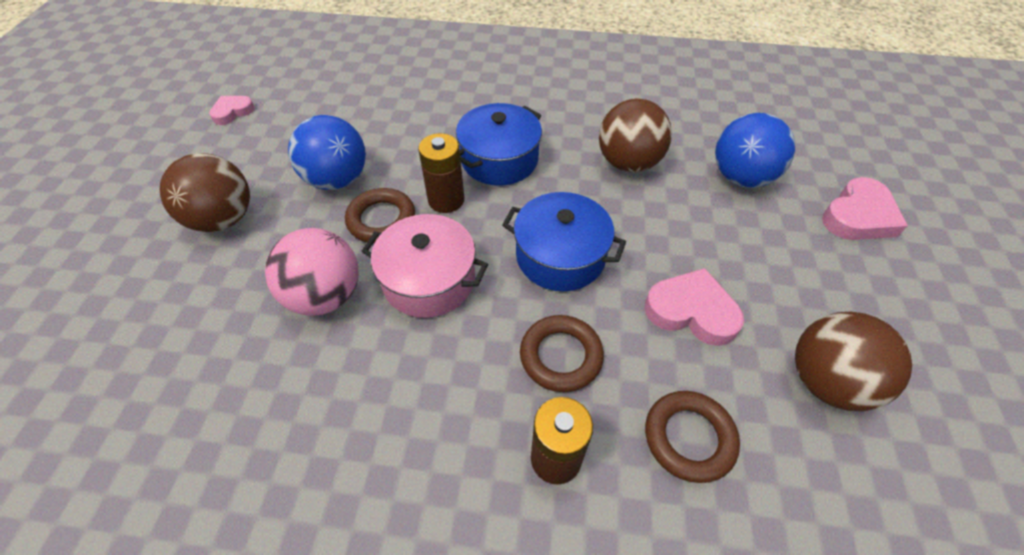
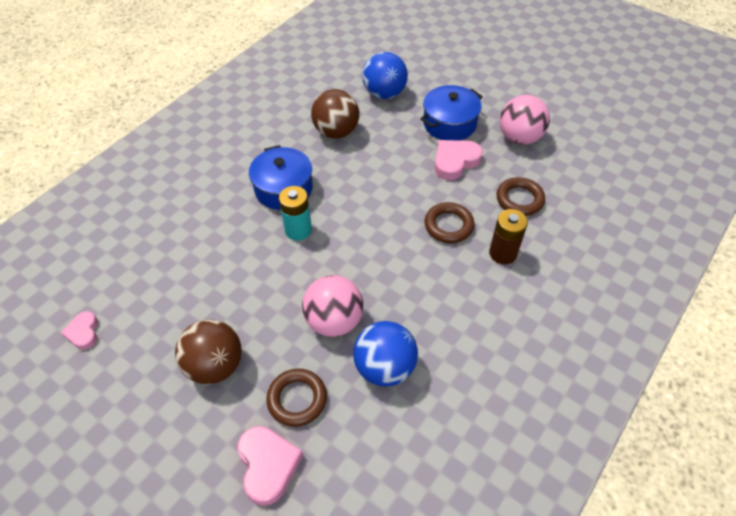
camera: 60 degrees left, 0 degrees up
blue ball [288,115,366,190] -> blue ball moved to [353,321,418,386]
brown ring [345,188,415,243] -> brown ring moved to [266,369,327,427]
pink pot [361,214,488,318] -> none
brown battery [418,133,464,213] -> turquoise battery [279,186,312,241]
blue pot [502,192,626,291] -> blue pot moved to [420,85,483,140]
brown ball [795,312,912,411] -> pink ball [500,95,550,145]
pink heart [822,177,908,240] -> pink heart moved to [237,426,303,506]

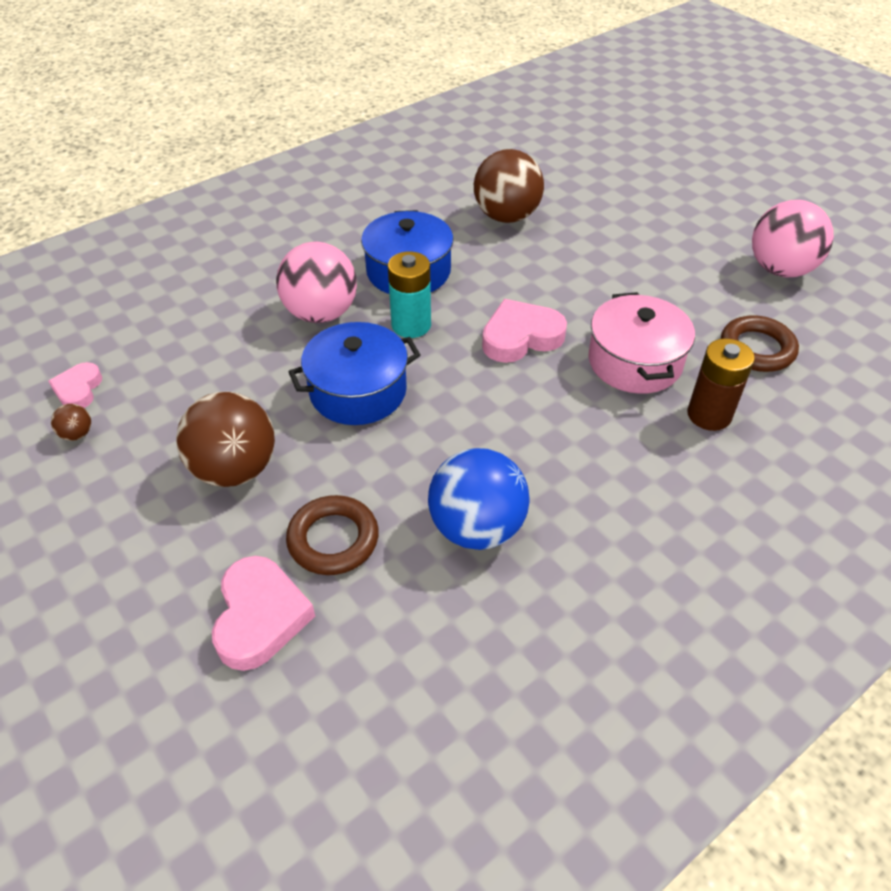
camera: 15 degrees right, 5 degrees down
pink ball [302,275,363,337] -> pink ball moved to [276,242,357,323]
blue ball [362,52,408,99] -> none
blue pot [420,85,483,140] -> blue pot moved to [288,322,421,425]
brown ring [425,202,474,243] -> pink pot [588,292,695,394]
pink heart [434,140,483,180] -> pink heart moved to [482,299,567,363]
none -> brown ball [51,404,91,441]

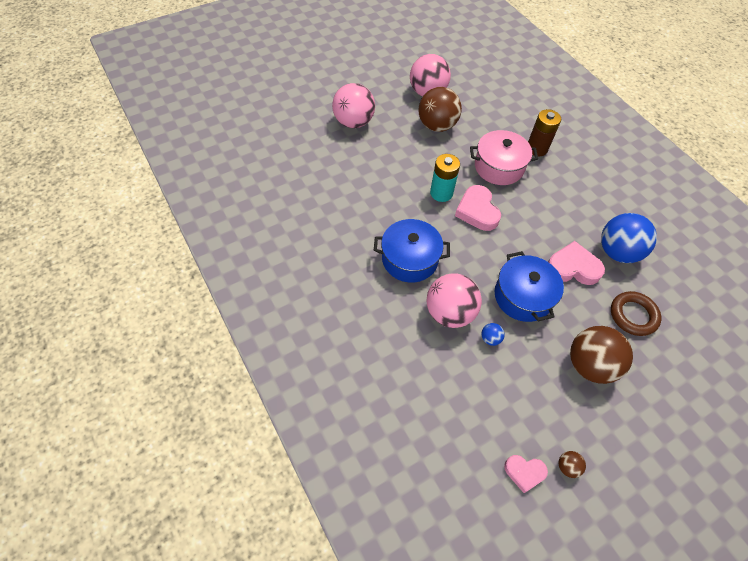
camera: 85 degrees left, 10 degrees up
pink heart [212,556,315,671] -> pink heart moved to [548,241,605,285]
turquoise battery [388,251,431,338] -> turquoise battery moved to [430,154,460,202]
brown ball [474,149,544,223] -> brown ball moved to [418,87,462,132]
brown ring [721,315,799,372] -> none
none -> pink ball [332,83,375,128]
none -> blue ball [481,323,505,346]

